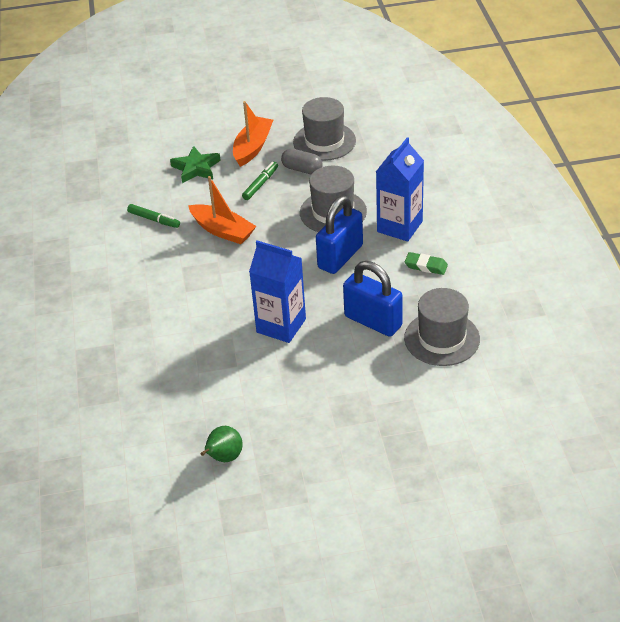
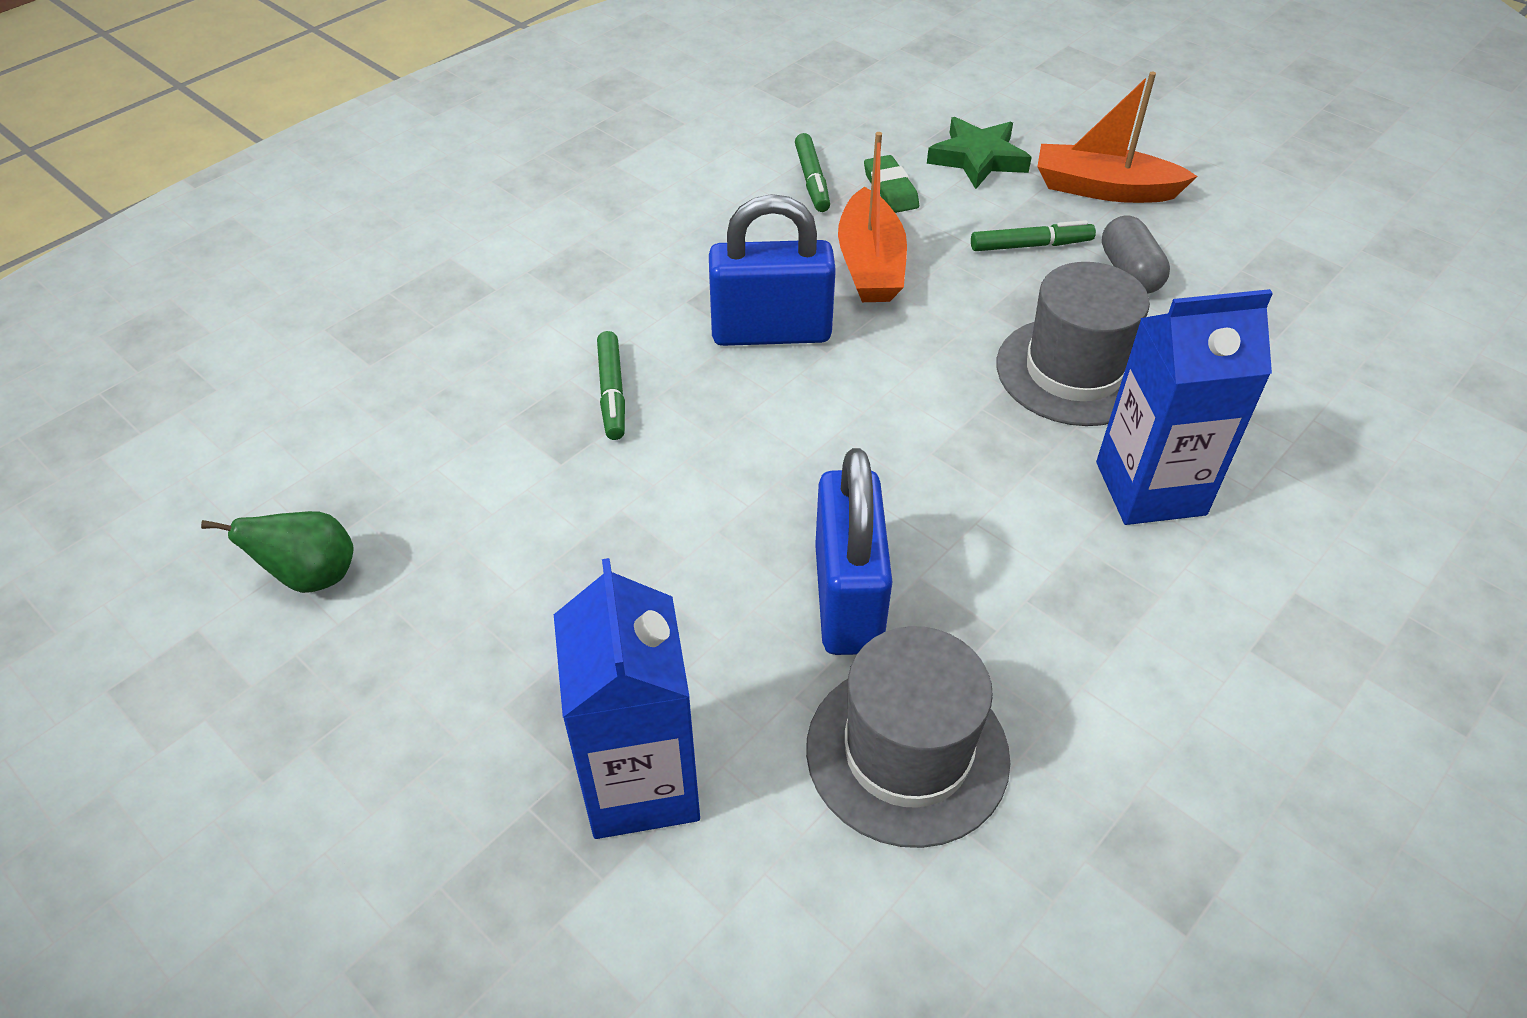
camera: 50 degrees right, 5 degrees up
orange boat [233,101,273,167] -> orange boat turned 150 degrees counterclockwise [1037,72,1198,203]
blue carton [249,240,306,343] -> blue carton moved to [554,558,700,839]
grey hat [293,97,356,161] -> none
blue padlock [316,196,363,274] -> blue padlock moved to [709,194,836,346]
green eraser [405,252,448,275] -> green eraser moved to [864,155,919,213]
none -> green marker [597,331,625,440]

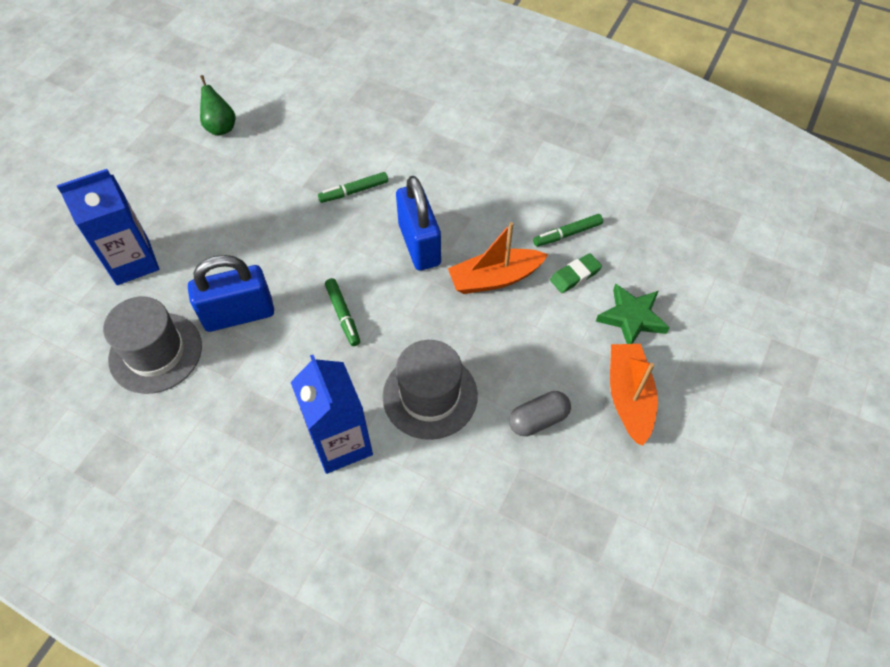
camera: 75 degrees right, 10 degrees up
green marker [971,220,1096,251] -> green marker moved to [325,278,360,346]

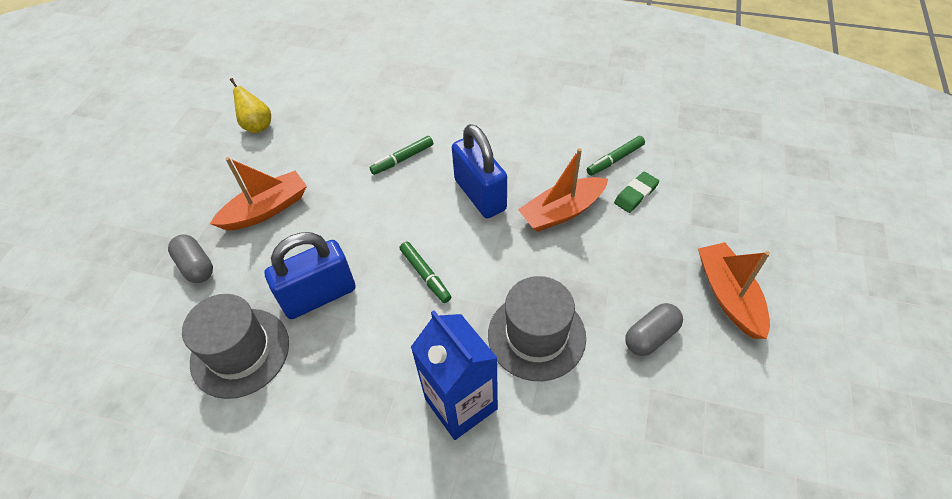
camera: 10 degrees left, 5 degrees down
blue carton [57,169,159,285] -> grey capsule [168,234,213,283]
green pear [200,75,235,136] -> yellow pear [230,78,271,133]
green star [596,283,670,344] -> none
none -> orange boat [210,157,307,230]

